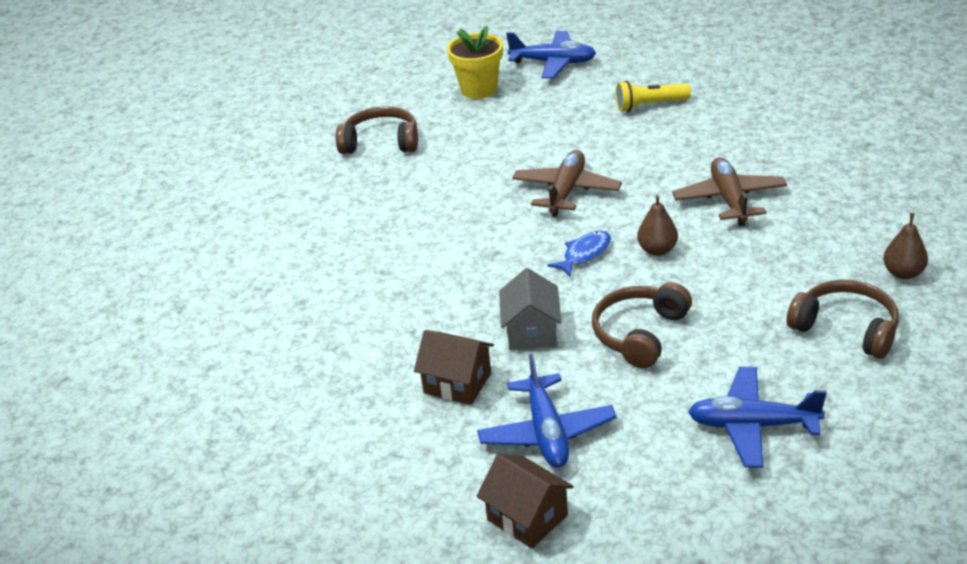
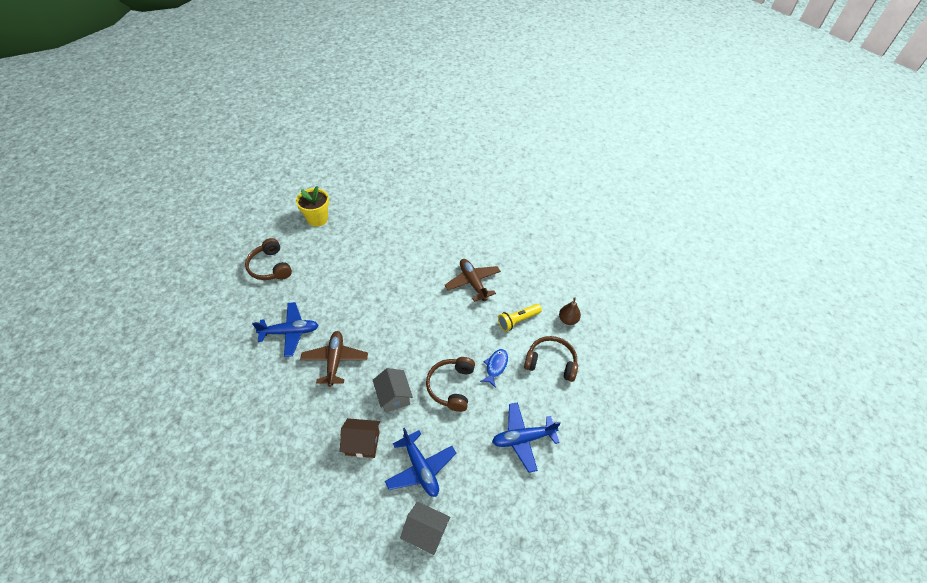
camera: 25 degrees left, 15 degrees up
brown headphones [336,106,418,154] -> brown headphones turned 105 degrees counterclockwise [245,238,292,280]
brown house [477,454,574,549] -> grey house [400,502,450,555]
blue plane [506,31,596,78] -> blue plane moved to [252,302,319,357]
brown plane [512,150,622,217] -> brown plane moved to [300,331,368,387]
blue fish [547,231,611,277] -> blue fish moved to [480,349,508,388]
yellow flashlight [616,81,691,112] -> yellow flashlight moved to [498,304,542,331]
brown pear [637,195,678,256] -> none

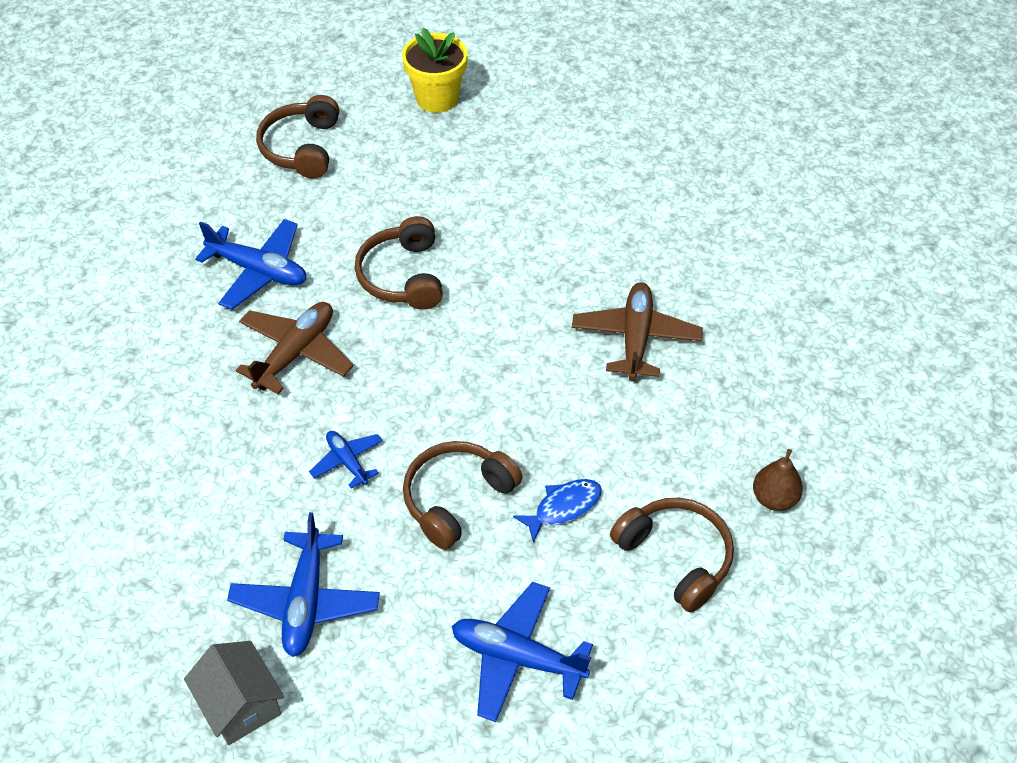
camera: 35 degrees right, 0 degrees up
brown house [340,418,380,458] -> none
grey house [373,368,413,413] -> blue plane [309,431,383,489]
yellow flashlight [498,304,542,331] -> none
none -> brown headphones [355,216,443,310]

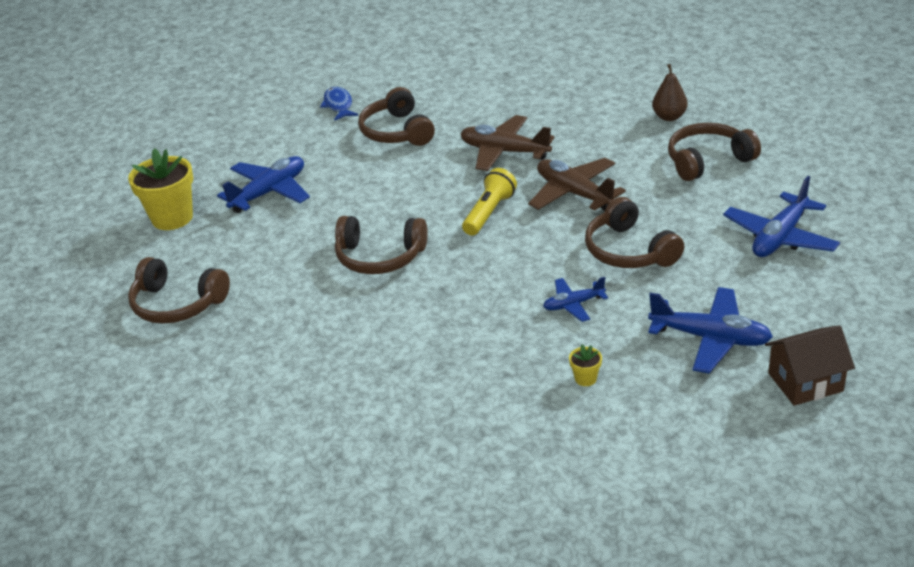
camera: 70 degrees left, 15 degrees down
grey house [184,641,284,745] -> brown house [765,325,855,406]
blue plane [195,219,307,309] -> blue plane moved to [217,156,310,213]
brown plane [236,302,354,394] -> brown plane moved to [528,158,626,211]
blue fish [513,479,602,543] -> blue fish moved to [320,87,358,121]
none -> brown headphones [358,87,435,146]
none -> yellow flashlight [462,168,517,236]
none -> yellow flower pot [569,344,602,386]

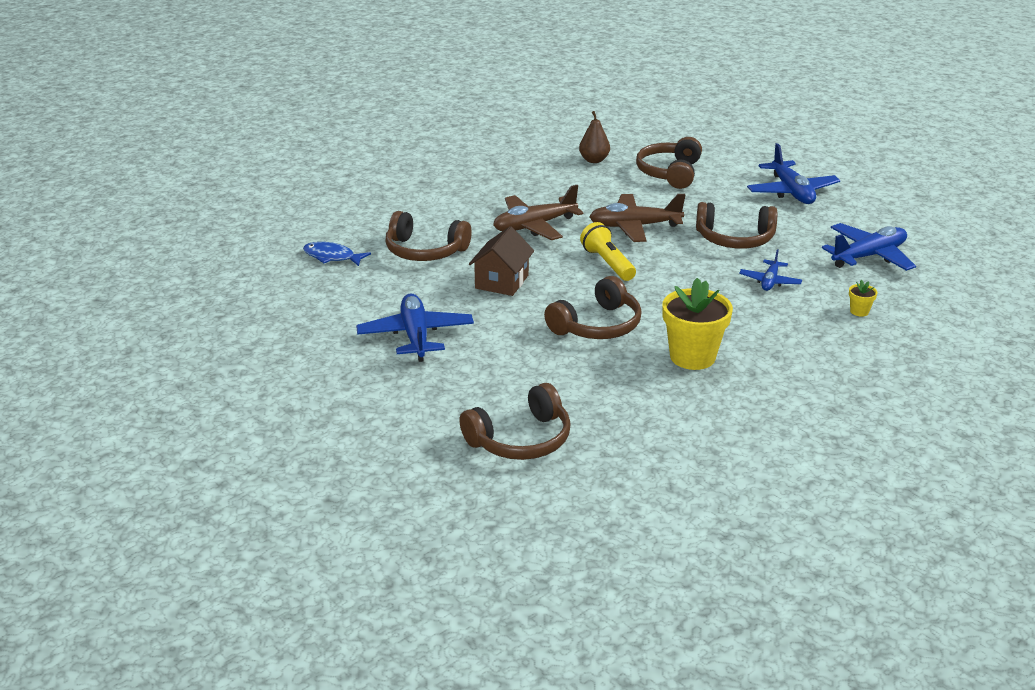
camera: 55 degrees left, 5 degrees down
yellow flower pot [128,148,193,230] -> yellow flower pot moved to [662,278,733,370]
brown house [765,325,855,406] -> brown house moved to [469,226,534,296]

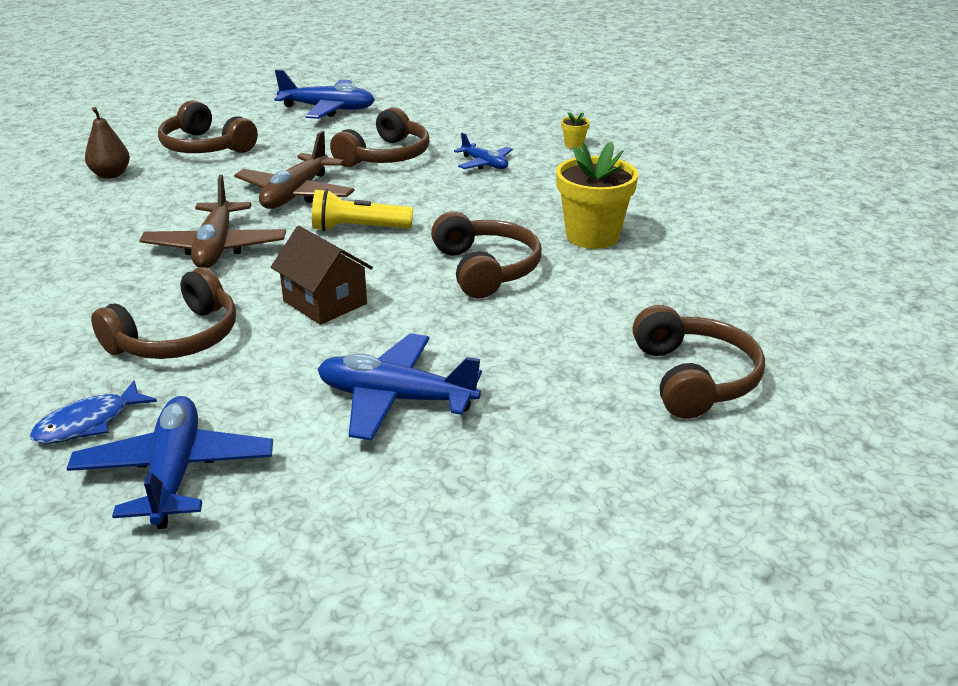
camera: 65 degrees left, 0 degrees up
blue plane [822,223,916,271] -> blue plane moved to [66,396,273,529]

